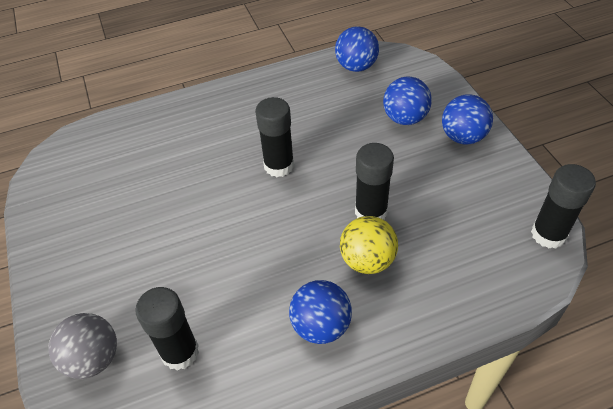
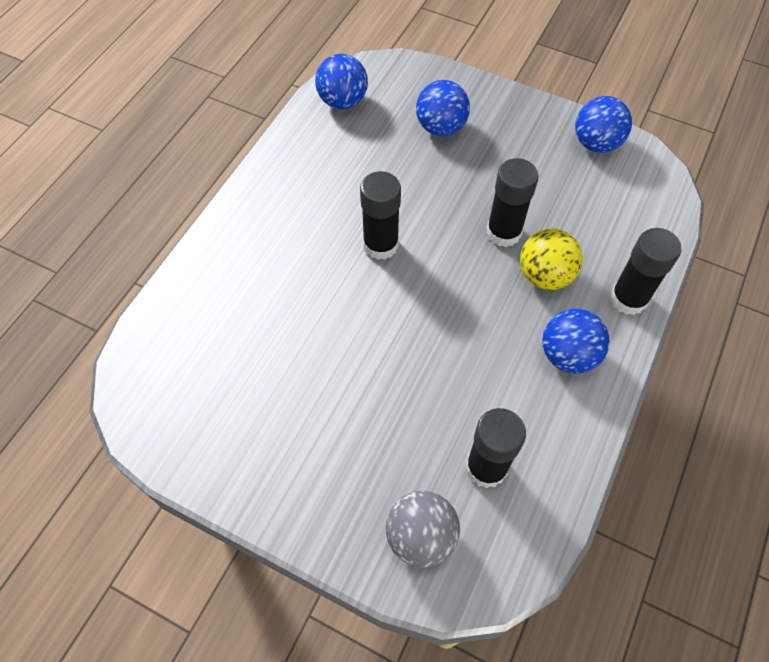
camera: 45 degrees left, 10 degrees up
blue ball [442,94,493,144] -> blue ball moved to [575,96,632,153]
black glue stick [531,164,596,249] -> black glue stick moved to [610,228,681,315]

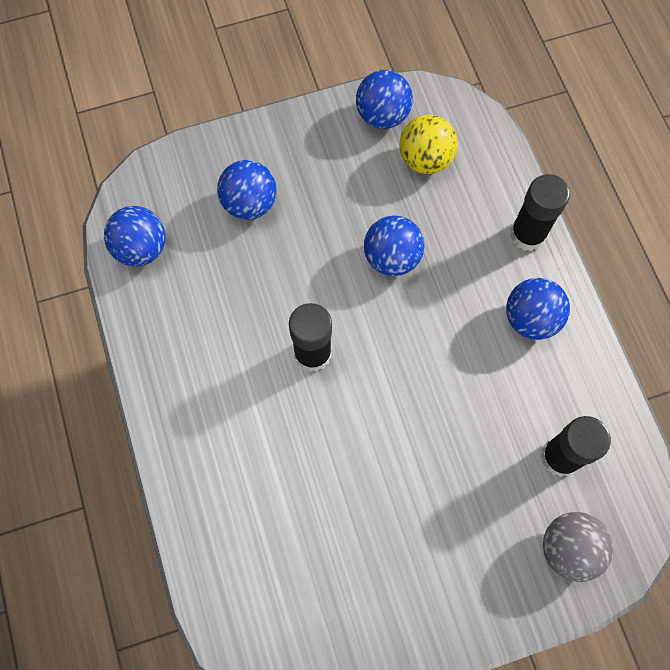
camera: 45 degrees left, 10 degrees up
black glue stick [486,158,539,247] -> blue ball [364,215,424,276]
yellow ball [520,229,583,290] -> yellow ball moved to [399,115,458,174]

